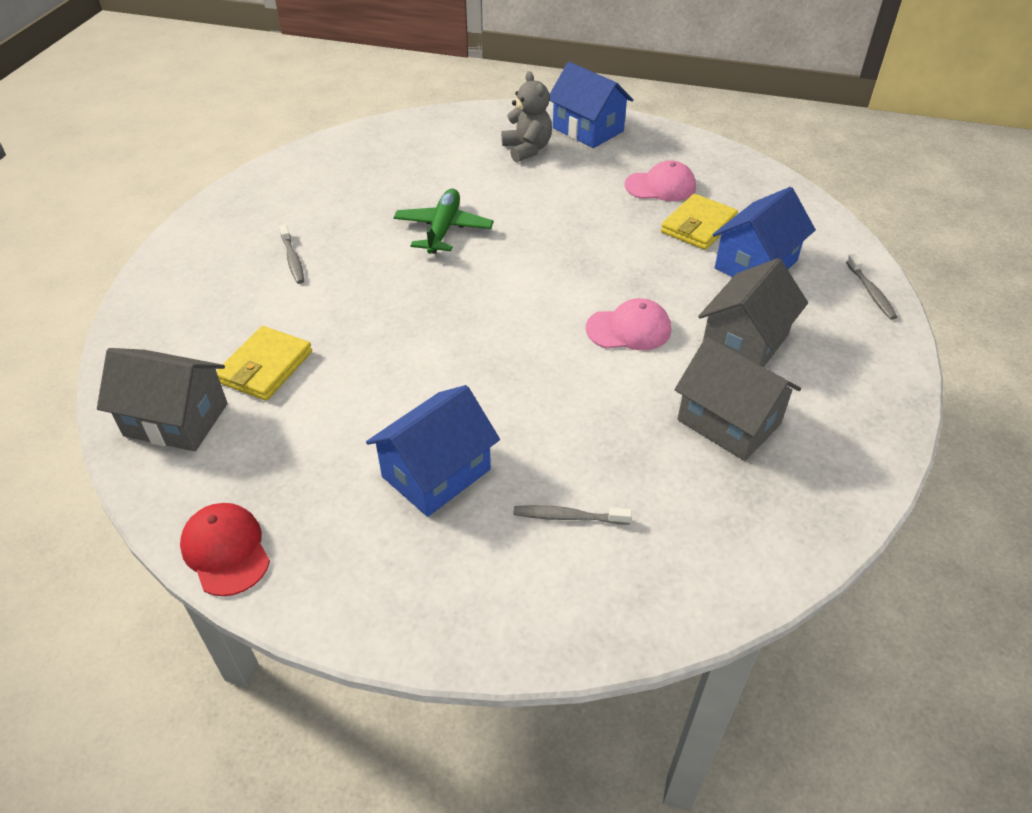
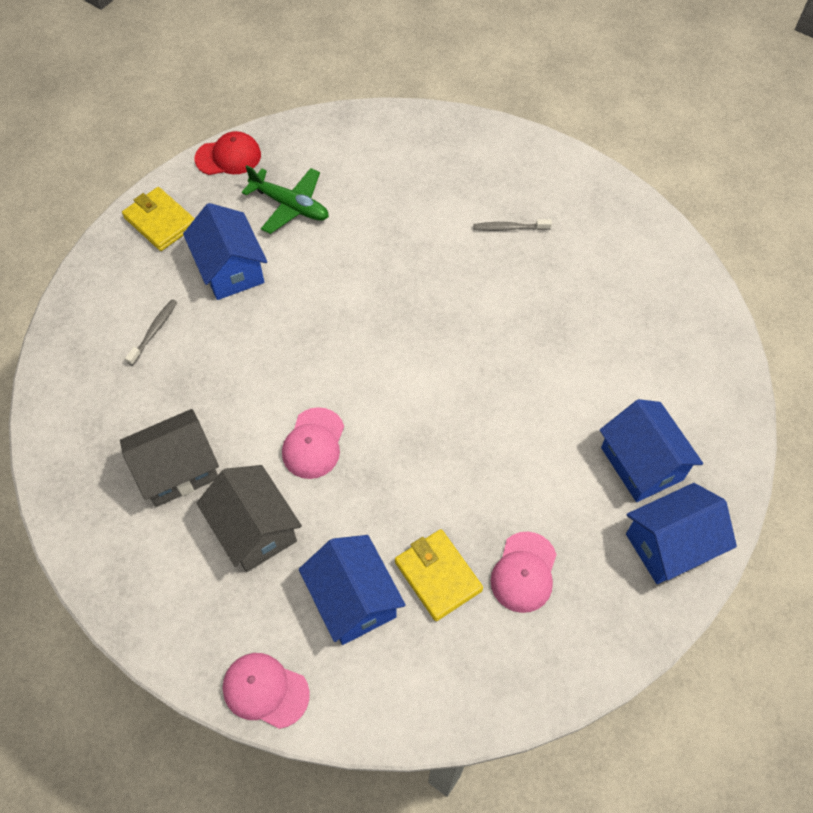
camera: 110 degrees right, 15 degrees up
grey house [97,348,228,451] -> none
yellow wallet [216,326,312,401] -> yellow wallet moved to [122,187,195,251]
green plane [393,189,493,254] -> green plane moved to [242,165,329,234]
grey teddy bear [501,71,552,163] -> blue house [600,399,703,502]
grey toothbrush [846,254,897,320] -> pink cap [223,653,310,729]

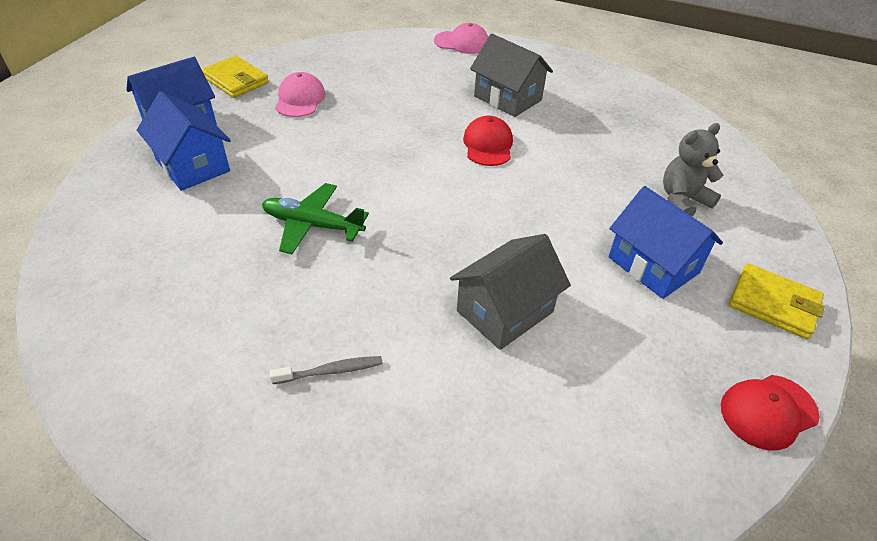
camera: 165 degrees right, 15 degrees down
grey house [120,409,219,507] -> grey house moved to [450,234,571,350]
grey toothbrush [125,299,177,366] -> grey teddy bear [663,123,723,216]
green plane [242,165,329,234] -> green plane moved to [262,183,369,254]
pink cap [282,407,344,479] -> red cap [463,116,513,166]
blue house [299,535,406,645] -> none
yellow wallet [395,529,483,621] -> yellow wallet moved to [202,55,269,98]

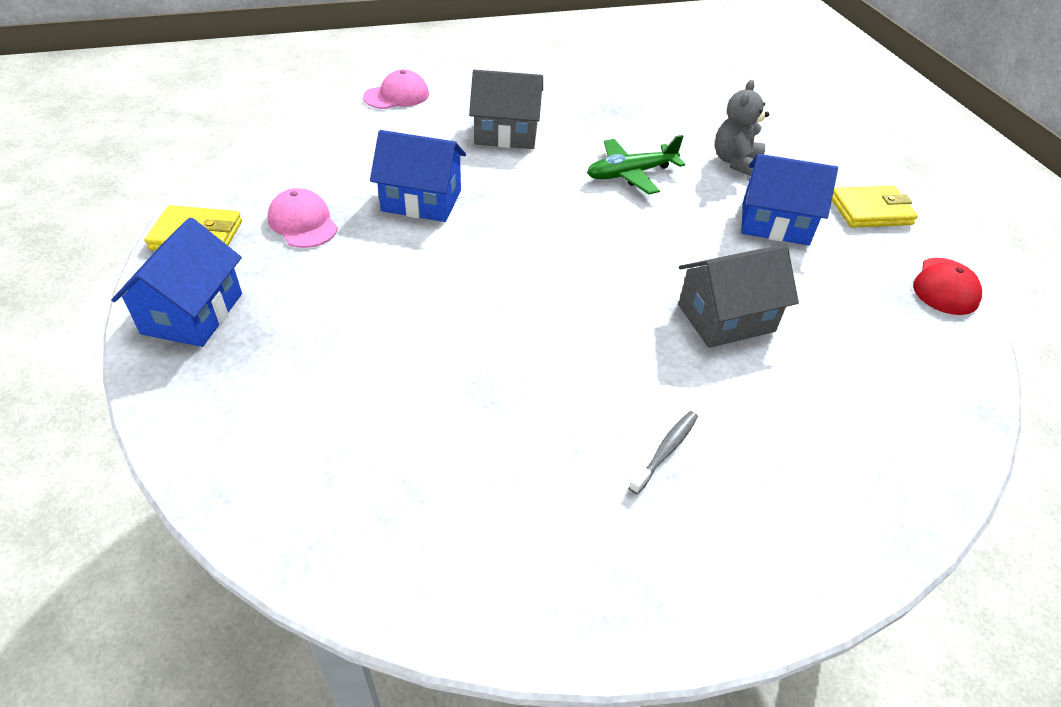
camera: 40 degrees left, 0 degrees up
blue house [137,91,231,191] -> blue house moved to [370,130,466,222]
green plane [262,183,369,254] -> green plane moved to [587,135,685,195]
grey house [450,234,571,350] -> grey house turned 60 degrees clockwise [678,245,799,348]
red cap [463,116,513,166] -> none

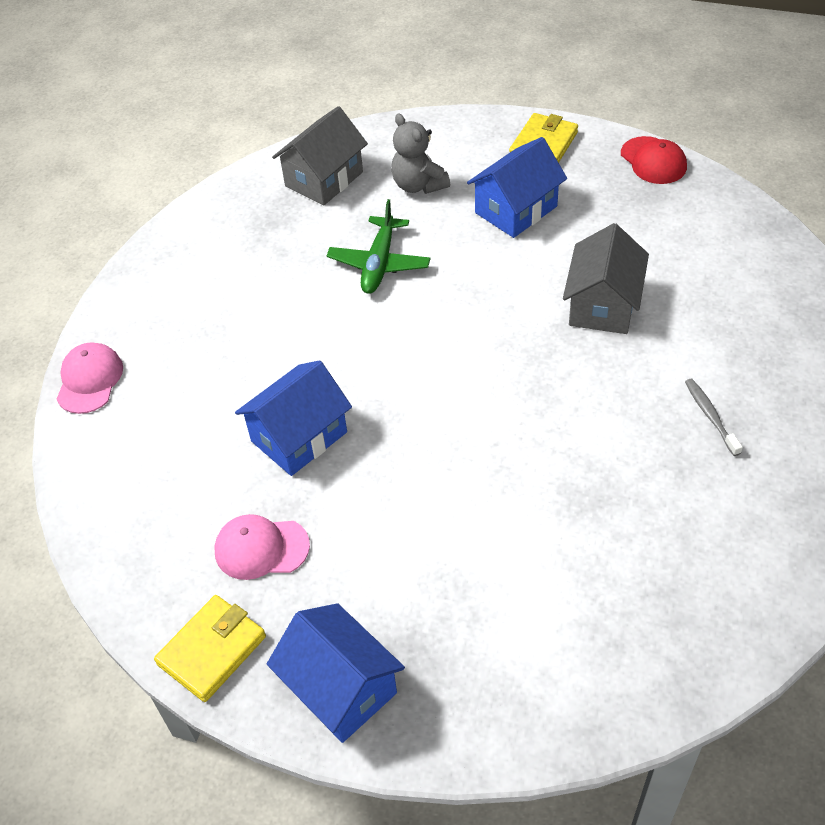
camera: 50 degrees left, 5 degrees up
grey house [469,70,543,149] -> grey house moved to [272,106,368,206]

